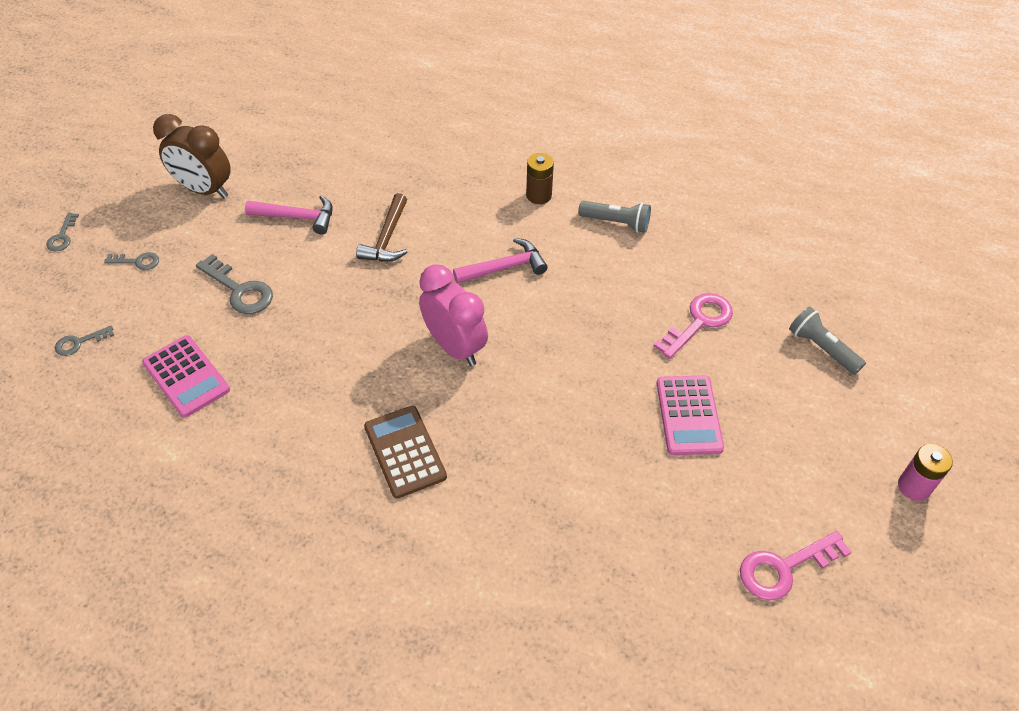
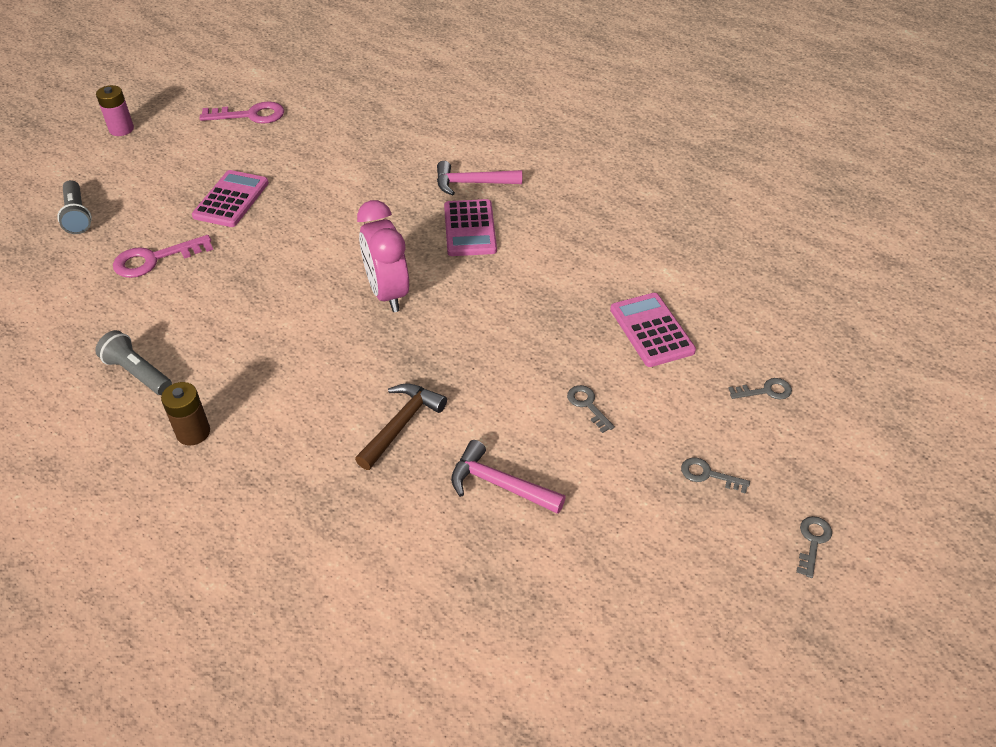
camera: 160 degrees left, 5 degrees down
brown clock [153,114,231,198] -> none
grey key [196,254,273,314] -> grey key [567,385,615,433], size x0.57
brown calculator [364,406,447,499] -> pink calculator [444,199,497,256]
pink hammer [453,238,548,284] -> pink hammer moved to [437,161,522,195]

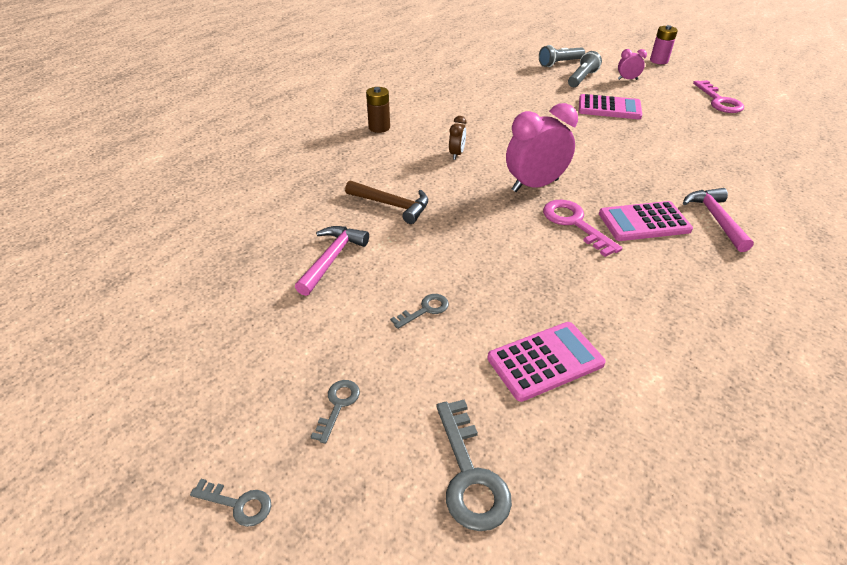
camera: 85 degrees right, 5 degrees down
grey flashlight [95,330,172,395] -> grey flashlight moved to [568,51,602,87]
pink key [113,235,213,278] -> pink key moved to [543,200,622,257]
grey key [728,378,792,400] -> grey key [436,400,512,531], size x1.76
none -> brown clock [449,116,466,160]
none -> pink clock [618,49,647,80]

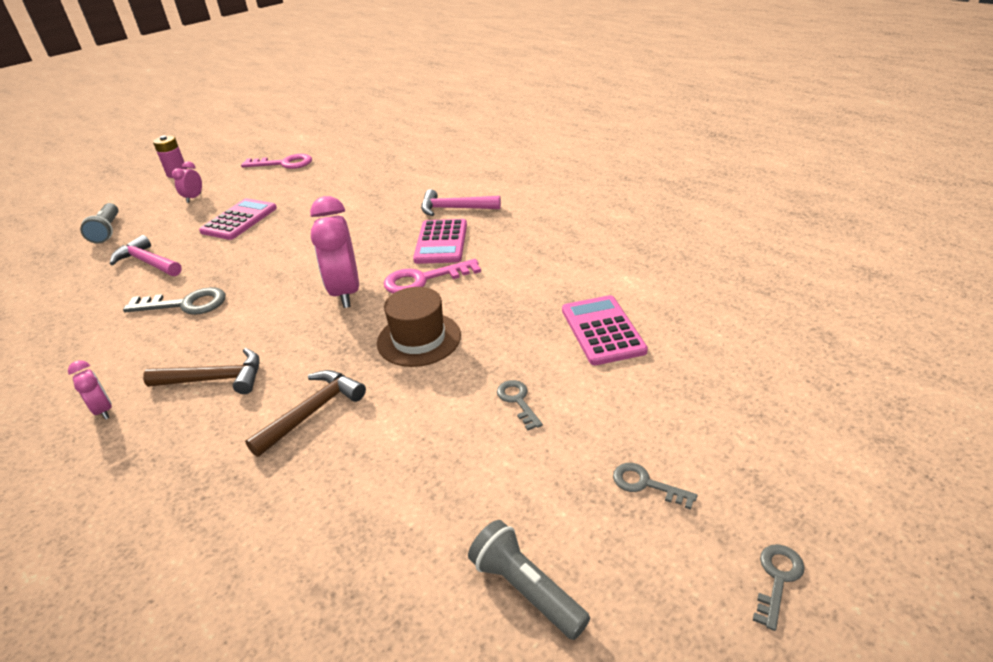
camera: 75 degrees left, 5 degrees down
pink hammer [295,226,369,296] -> pink hammer moved to [110,235,182,276]
brown battery [366,87,390,133] -> pink clock [68,360,112,420]
grey key [436,400,512,531] -> grey key moved to [123,287,226,315]
brown clock [449,116,466,160] -> none
grey flashlight [568,51,602,87] -> grey flashlight moved to [468,520,590,640]
none -> brown hammer [143,348,260,394]
none -> brown hat [377,287,461,367]

